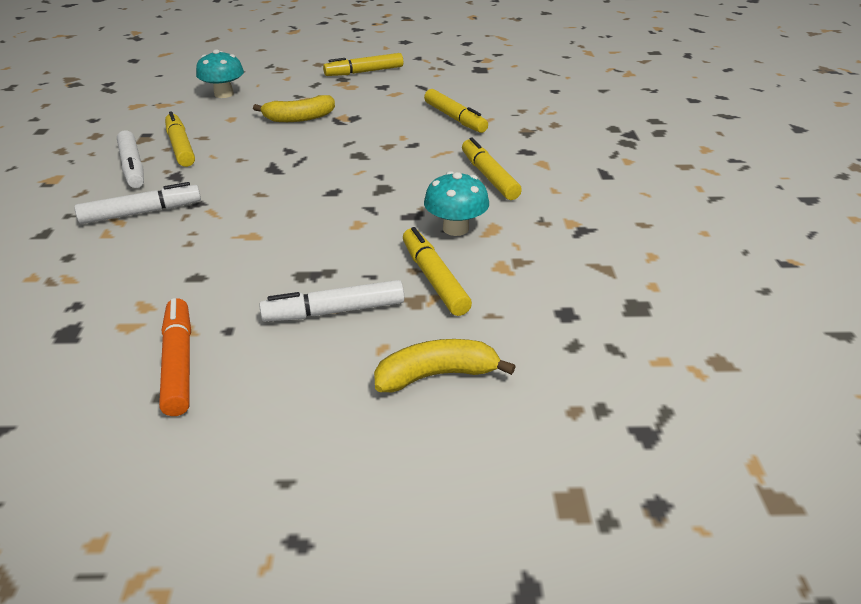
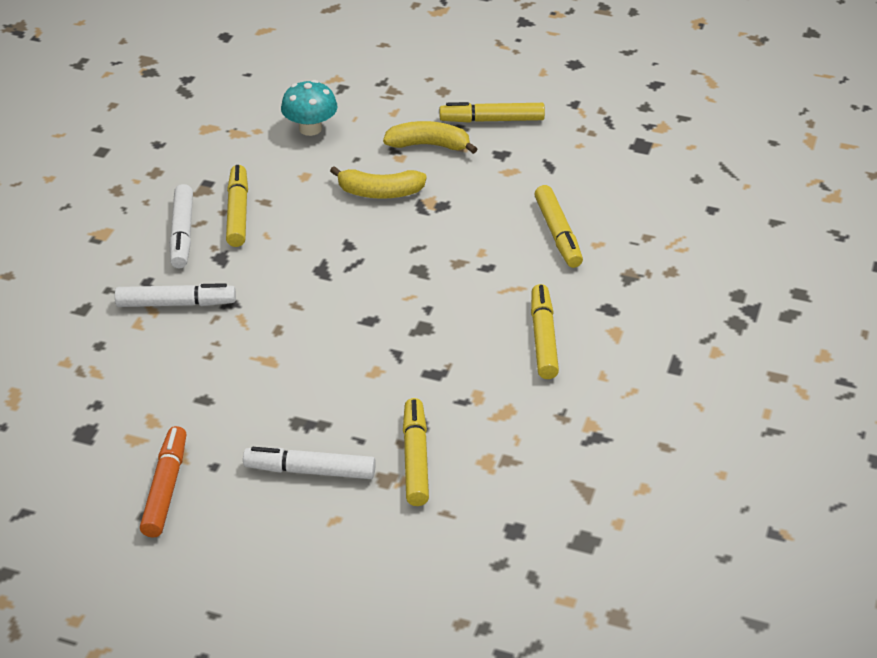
camera: 20 degrees right, 5 degrees up
yellow banana [374,339,516,392] -> yellow banana moved to [383,121,477,154]
turquoise mushroom [424,171,489,236] -> none

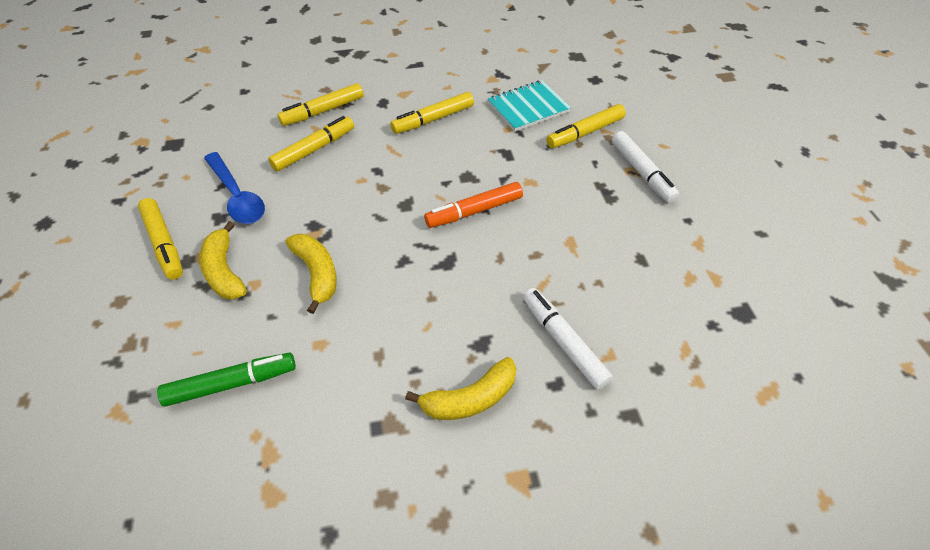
camera: 120 degrees left, 10 degrees up
orange marker [140,426,187,537] -> orange marker moved to [424,182,523,228]
white marker [169,184,193,269] -> yellow banana [405,357,516,420]
yellow marker [226,165,248,247] -> yellow marker moved to [277,83,364,126]
turquoise mushroom [281,80,338,136] -> green marker [157,352,296,407]
none -> blue spoon [204,152,265,224]
none -> turquoise notebook [488,80,571,132]

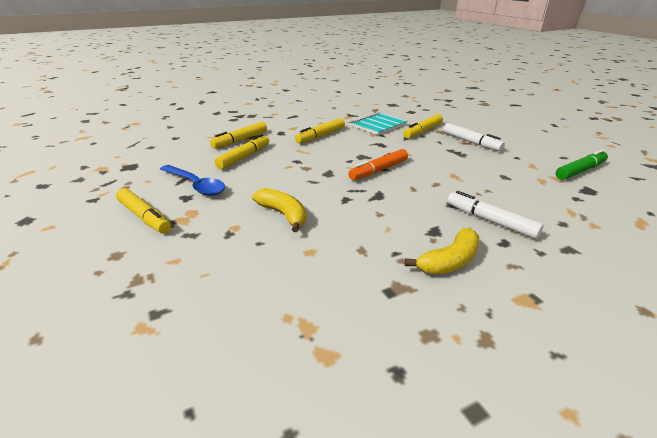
camera: 15 degrees left, 20 degrees down
green marker [157,352,296,407] -> green marker moved to [555,150,608,180]
yellow banana [199,221,247,300] -> none

